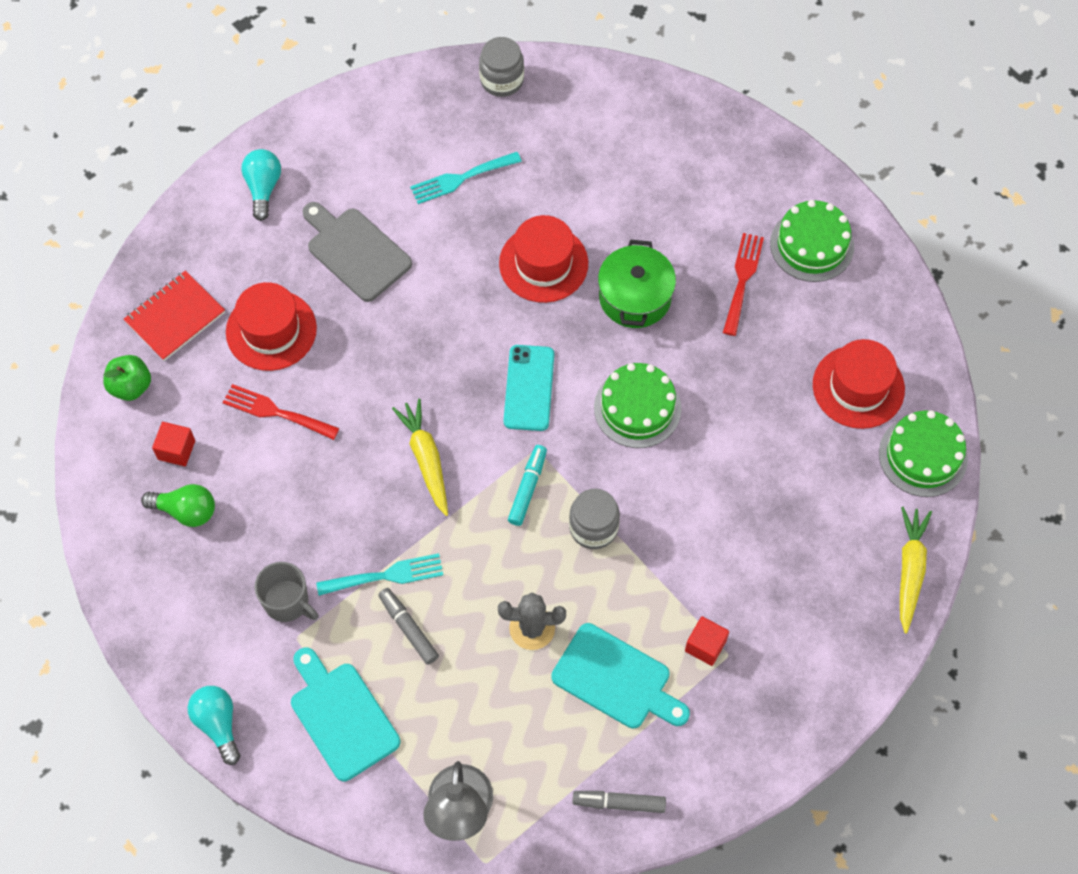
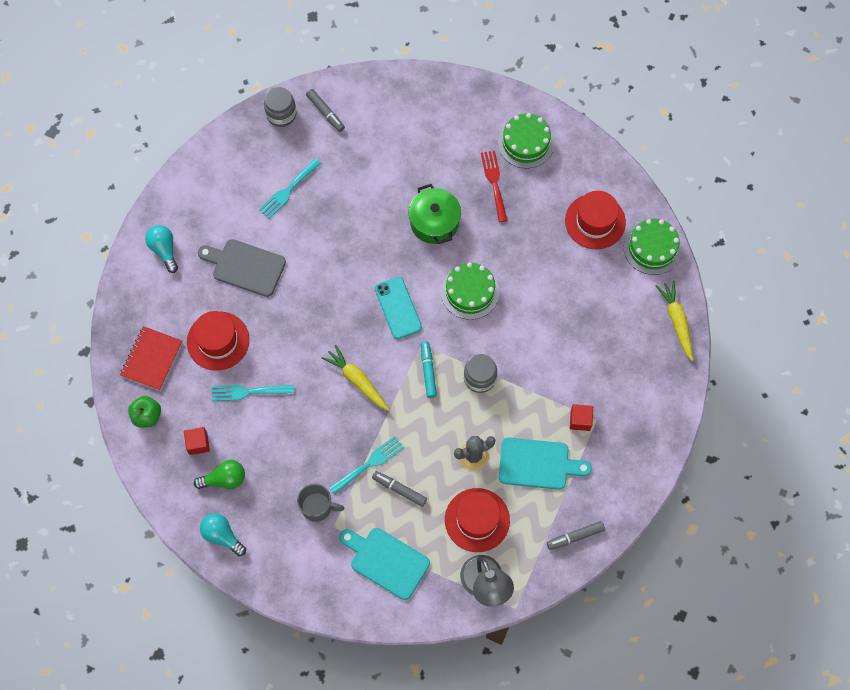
camera: 25 degrees left, 5 degrees up
turquoise light bulb [187,686,240,765] -> turquoise light bulb moved to [200,513,246,556]
red fork [223,384,339,440] -> turquoise fork [212,385,294,401]
red hat [499,215,588,303] -> red hat moved to [445,488,510,552]
none -> grey marker [306,89,345,132]

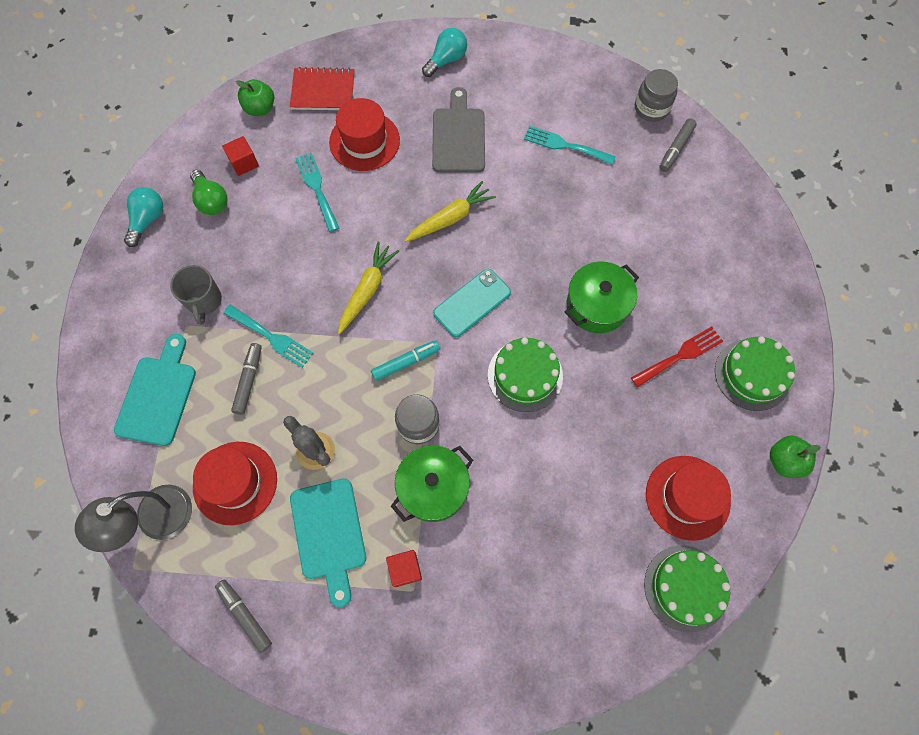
camera: 70 degrees right, 0 degrees up
yellow carrot [656,280,693,361] -> yellow carrot moved to [405,181,496,242]
none -> green pot [391,445,473,522]
none -> green apple [770,435,821,478]

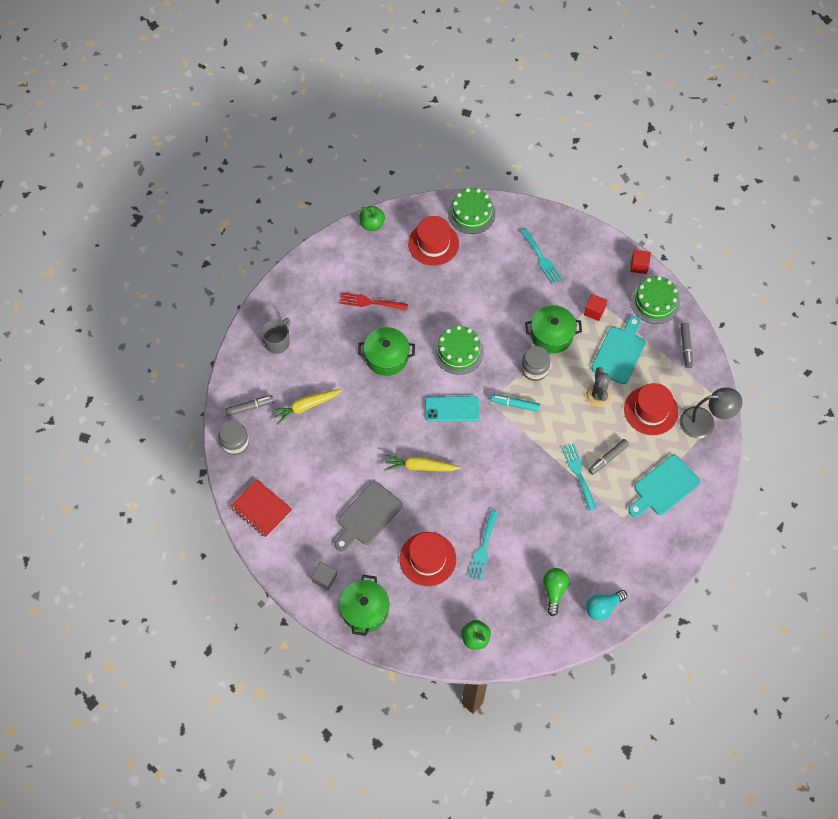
camera: 140 degrees left, 5 degrees down
grey mug [170,265,222,325] -> grey mug moved to [261,318,290,354]
red cube [222,136,259,176] -> red cube moved to [630,250,651,274]
red notebook [290,67,355,110] -> red notebook moved to [230,479,293,538]
yellow carrot [338,242,399,334] -> yellow carrot moved to [270,389,343,425]
turquoise light bulb [422,28,467,77] -> grey cube [311,562,337,590]
turquoise fork [524,126,616,165] -> turquoise fork moved to [520,229,562,284]
green cake [715,336,795,411] -> green cake moved to [631,276,680,324]
none -> green pot [339,575,389,636]

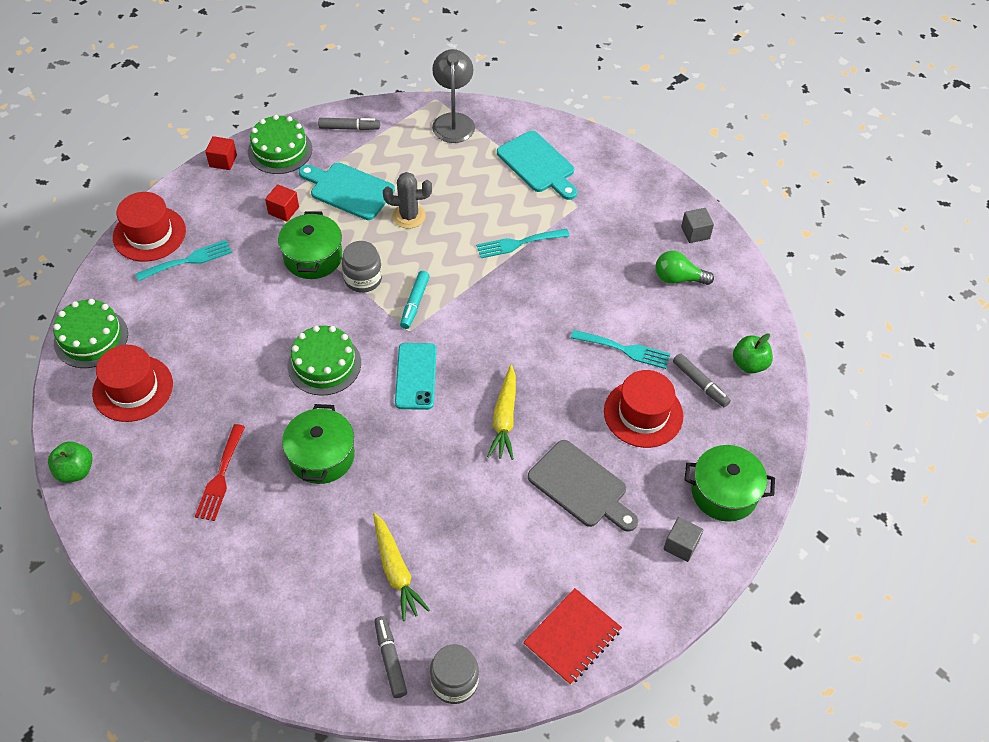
camera: 90 degrees left, 10 degrees down
grey mug [261,318,290,354] -> none
turquoise light bulb [586,590,627,621] -> grey cube [681,208,714,243]
grey marker [588,439,629,475] -> grey marker moved to [673,353,731,407]
red hat [624,383,678,435] -> red hat moved to [113,192,186,262]

